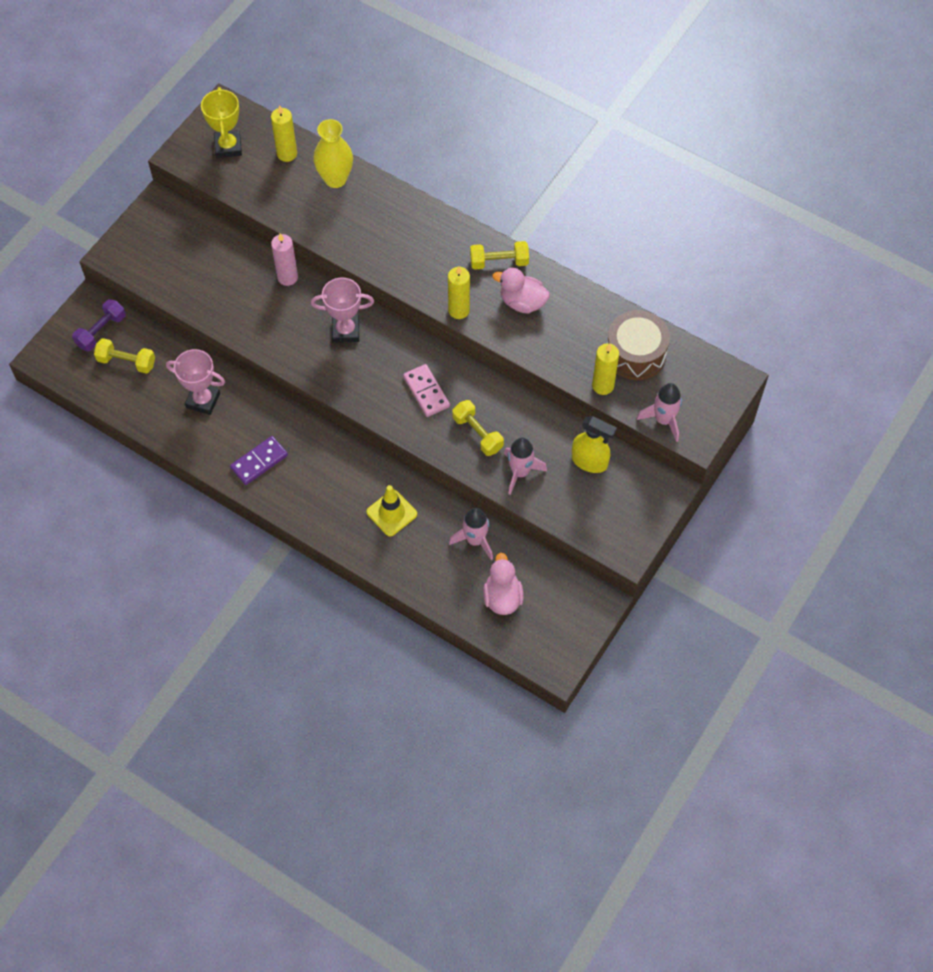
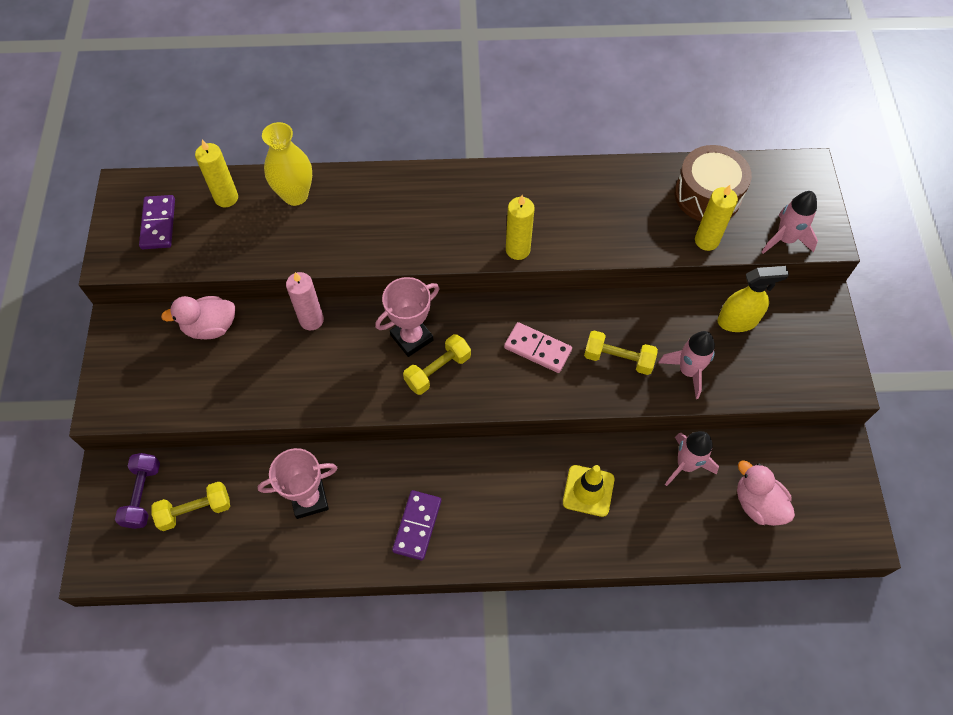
camera: 35 degrees left, 0 degrees up
yellow trophy [201,87,242,158] -> purple domino [139,195,175,249]
yellow dumbbell [470,241,529,270] -> yellow dumbbell moved to [403,334,471,395]
pink duck [492,268,550,313] -> pink duck moved to [161,296,235,339]

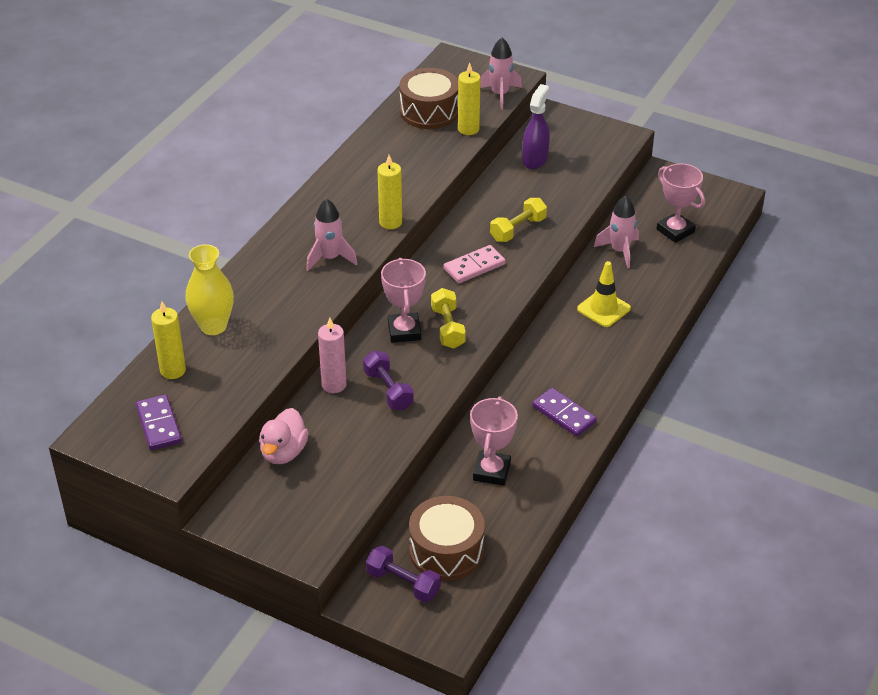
camera: 60 degrees left, 20 degrees down
purple domino [139,195,175,249] -> purple domino turned 45 degrees clockwise [136,394,182,450]
yellow dumbbell [151,482,230,531] -> brown drum [409,496,485,581]
pink rocket [658,331,715,399] -> pink rocket moved to [306,198,357,271]
yellow spray bottle [717,266,789,332] -> purple spray bottle [522,84,550,169]
pink duck [737,460,795,526] -> pink trophy [657,163,705,243]
none -> purple dumbbell [363,351,414,410]

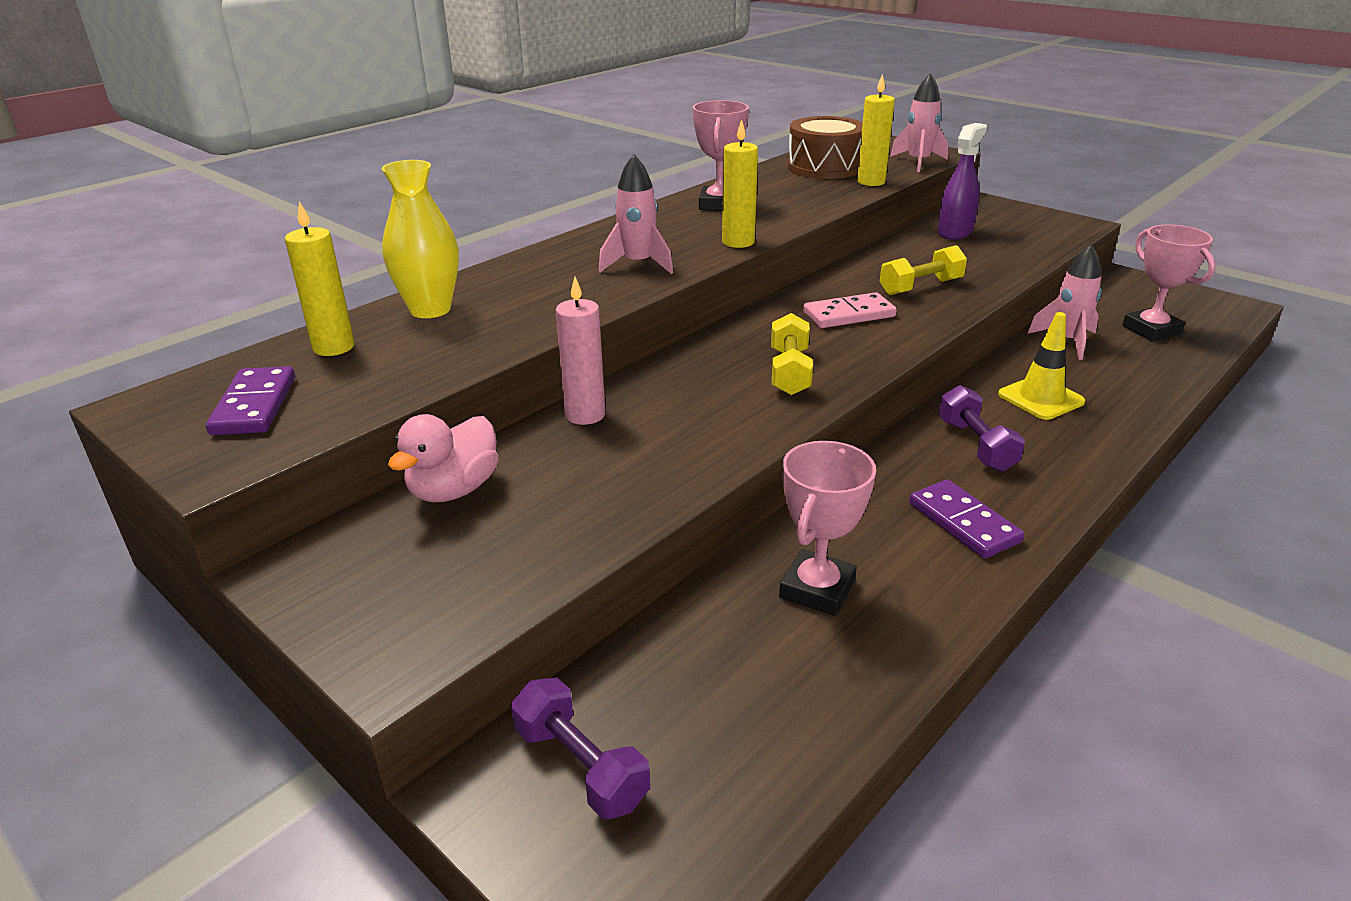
camera: 15 degrees right, 10 degrees down
purple dumbbell [363,351,414,410] -> purple dumbbell moved to [939,385,1025,472]
pink trophy [381,258,426,343] -> pink trophy moved to [693,100,749,211]
brown drum [409,496,485,581] -> none

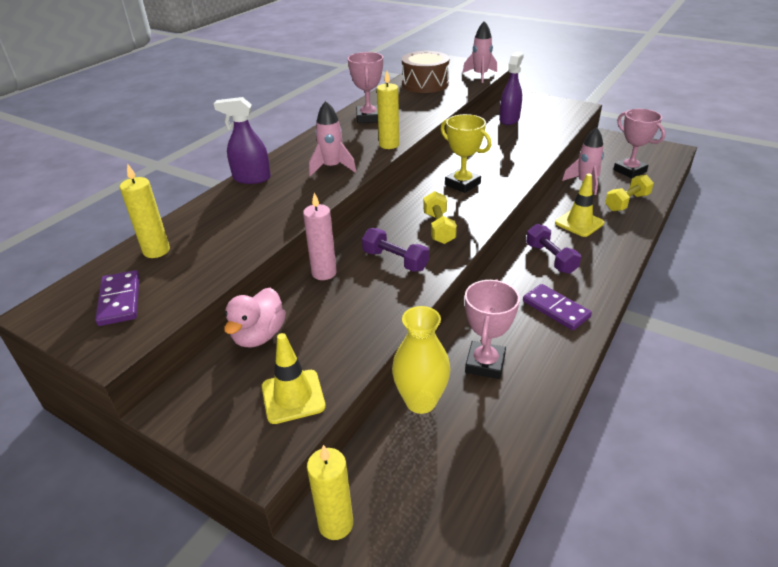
camera: 10 degrees left, 5 degrees up
yellow vase [381,160,459,318] -> yellow vase moved to [392,306,450,414]
purple dumbbell [511,678,650,819] -> purple dumbbell moved to [362,228,429,272]
pink domino [803,292,897,328] -> yellow trophy [441,114,491,193]
yellow candle [857,74,895,186] -> yellow candle moved to [307,445,353,540]
yellow dumbbell [880,245,967,295] -> yellow dumbbell moved to [605,175,654,211]
none -> purple spray bottle [214,97,271,184]
none -> yellow traffic cone [262,333,326,424]

